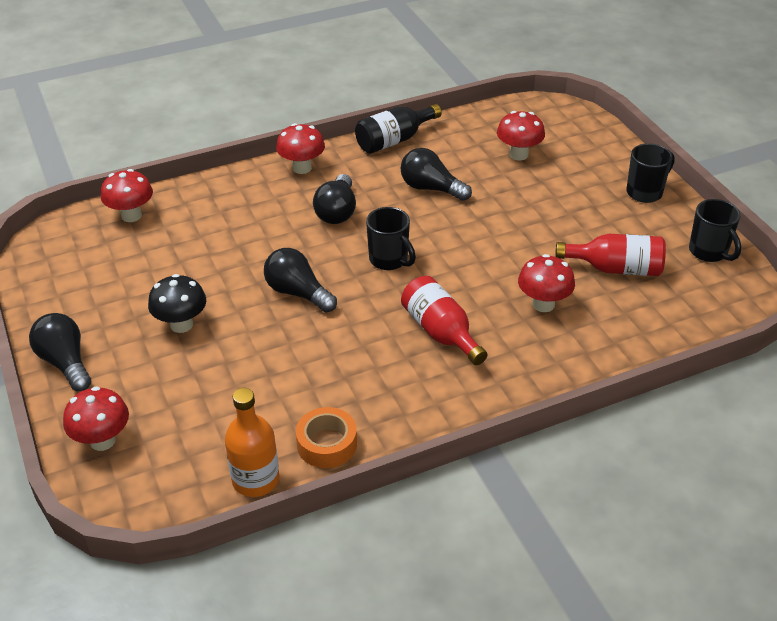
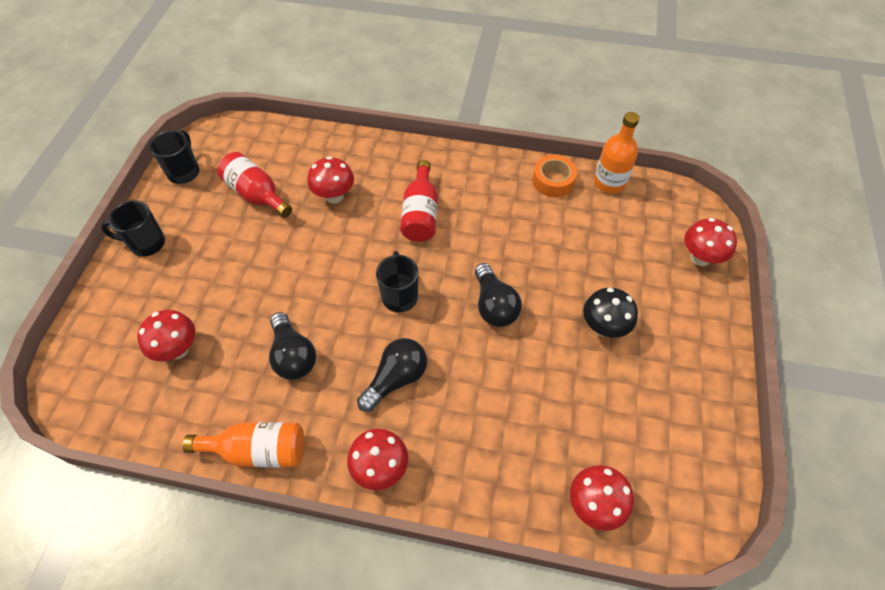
camera: 145 degrees left, 15 degrees up
black light bulb [29,313,91,391] -> none
black bottle [355,104,442,154] -> orange bottle [182,422,304,468]

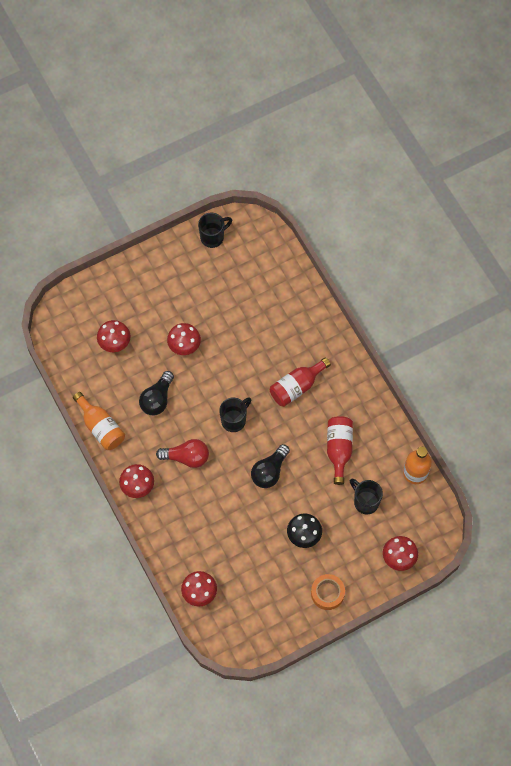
camera: 50 degrees right, 10 degrees up
black mug [101,201,165,257] -> black mug moved to [350,479,383,515]
red bottle [217,152,292,218] -> red bottle moved to [327,416,353,485]
red mushroom [307,156,354,204] -> red mushroom moved to [167,323,201,355]
black light bulb [357,338,427,412] -> red light bulb [156,439,209,468]
orange tape [532,155,577,197] -> orange tape moved to [311,574,345,610]

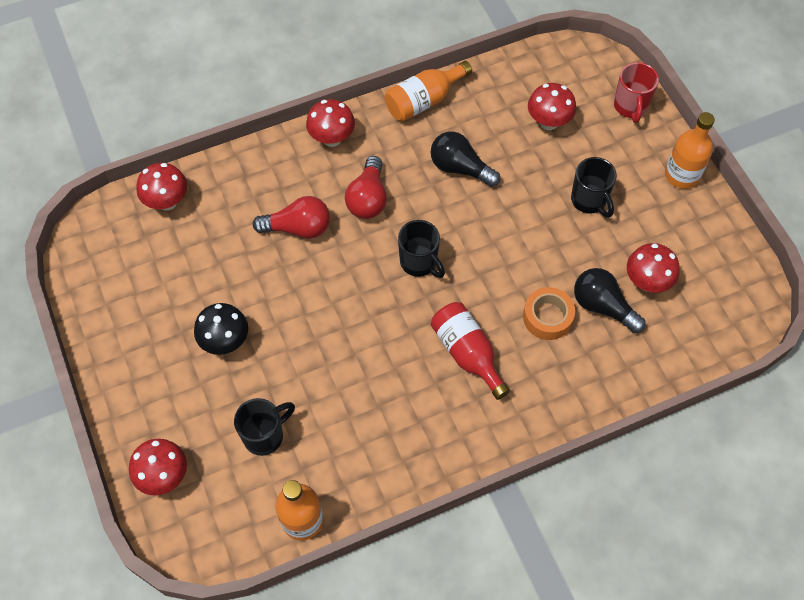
camera: 95 degrees right, 5 degrees down
red mushroom [167,323,201,355] -> red mushroom moved to [627,243,680,293]
black mug [198,213,232,248] -> black mug moved to [571,157,617,218]
black light bulb [251,444,290,488] -> black light bulb moved to [574,268,646,333]
orange tape [311,574,345,610] -> orange tape moved to [523,287,575,340]
red bottle [327,416,353,485] -> none
none -> red light bulb [253,196,330,239]
none -> red mug [614,62,659,123]
none -> orange bottle [665,112,715,189]

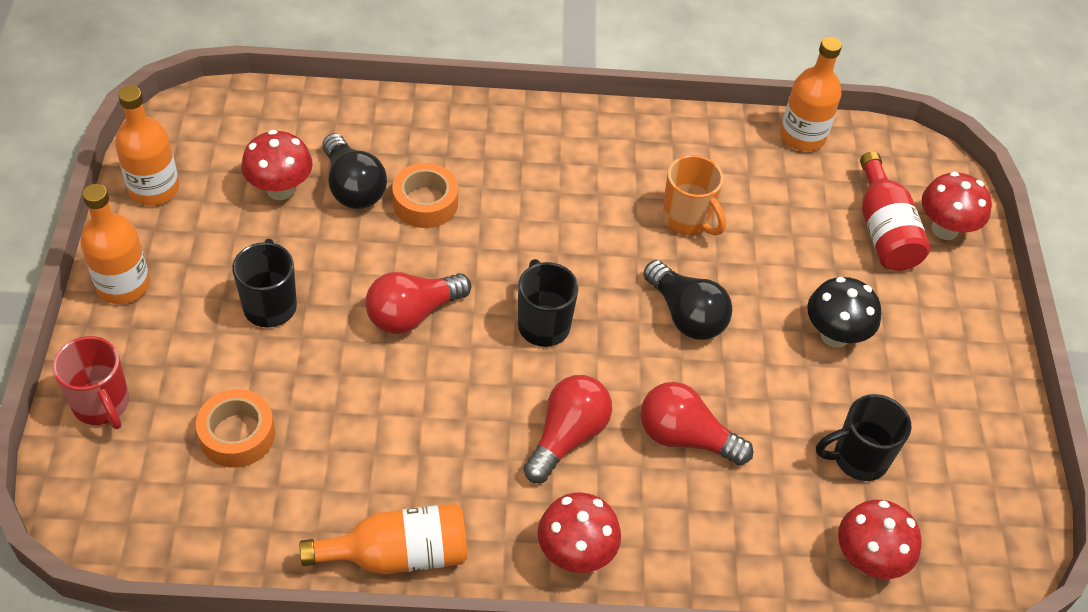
camera: 160 degrees left, 10 degrees down
black mug [234,398,295,456] -> black mug moved to [816,394,911,481]
black light bulb [431,131,500,187] -> black light bulb moved to [643,260,733,340]
red bottle [431,302,510,400] -> red bottle moved to [860,151,931,271]
red mushroom [528,83,576,130] -> orange tape [196,389,275,468]
red mug [614,62,659,123] -> red mug turned 120 degrees clockwise [53,336,129,429]
none -> orange bottle [115,86,179,206]
none -> red light bulb [365,272,471,334]
none -> orange mug [662,155,726,235]

